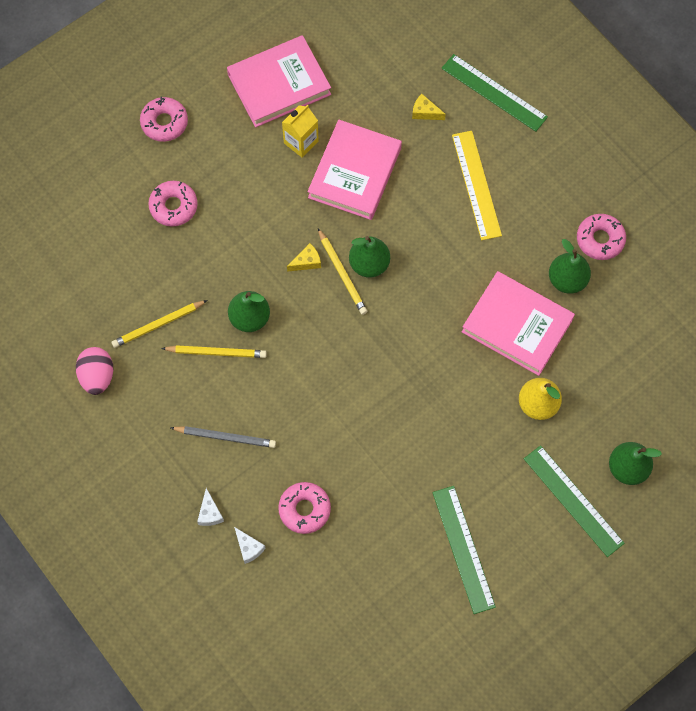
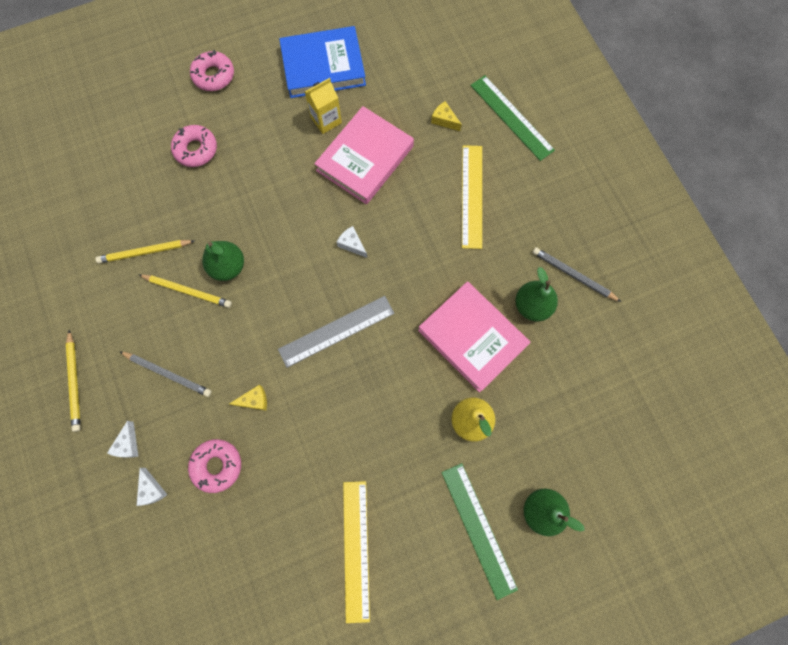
camera: 15 degrees right, 5 degrees up
pink egg [76,347,113,395] -> none
pink book [227,35,331,127] -> blue book [279,26,366,98]
yellow cheese [287,243,321,272] -> yellow cheese moved to [229,385,267,411]
yellow pencil [318,228,368,315] -> yellow pencil moved to [66,330,81,432]
green pear [349,236,390,278] -> white cheese [337,226,367,258]
green ruler [433,486,496,614] -> yellow ruler [343,481,370,623]
pink donut [577,214,626,260] -> grey pencil [532,247,621,302]
none -> grey ruler [278,296,395,368]

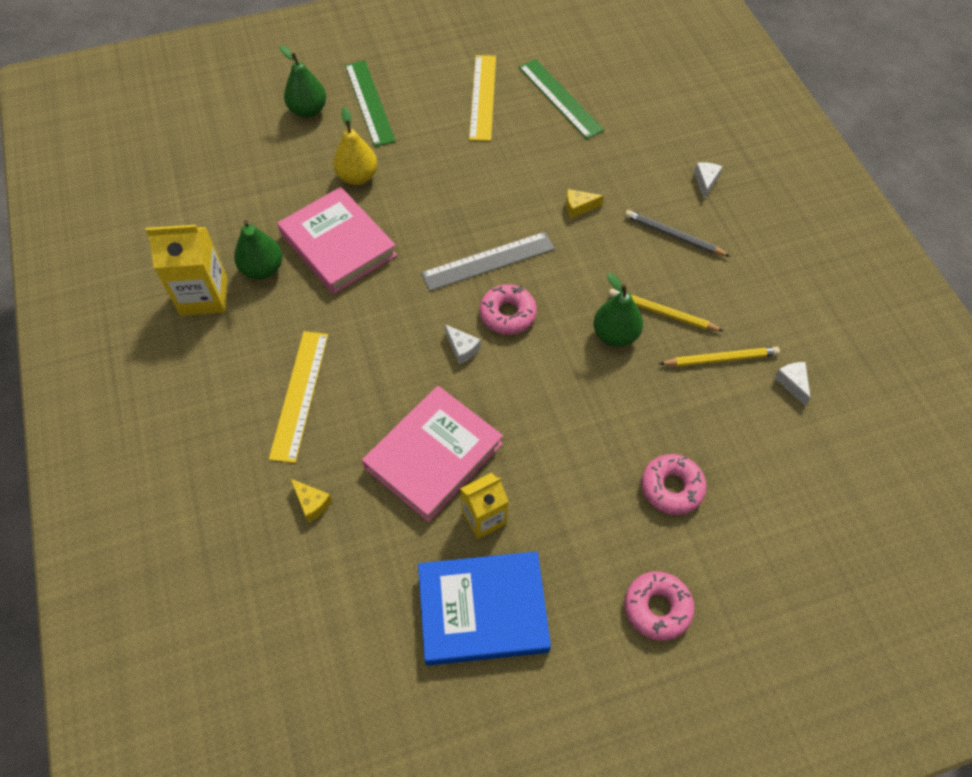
camera: 175 degrees left, 15 degrees down
yellow pencil [66,330,81,432] -> none
white cheese [137,468,168,506] -> white cheese moved to [774,362,810,406]
pink donut [188,439,241,493] -> pink donut moved to [479,284,537,335]
green ruler [470,75,555,161] -> green ruler moved to [519,59,604,139]
grey pencil [532,247,621,302] -> yellow carton [146,225,227,316]

